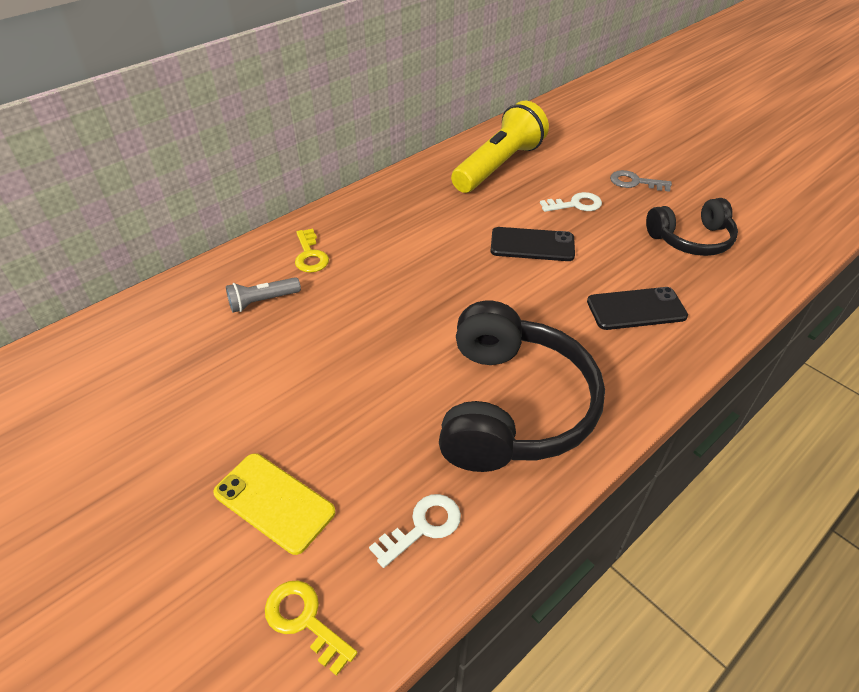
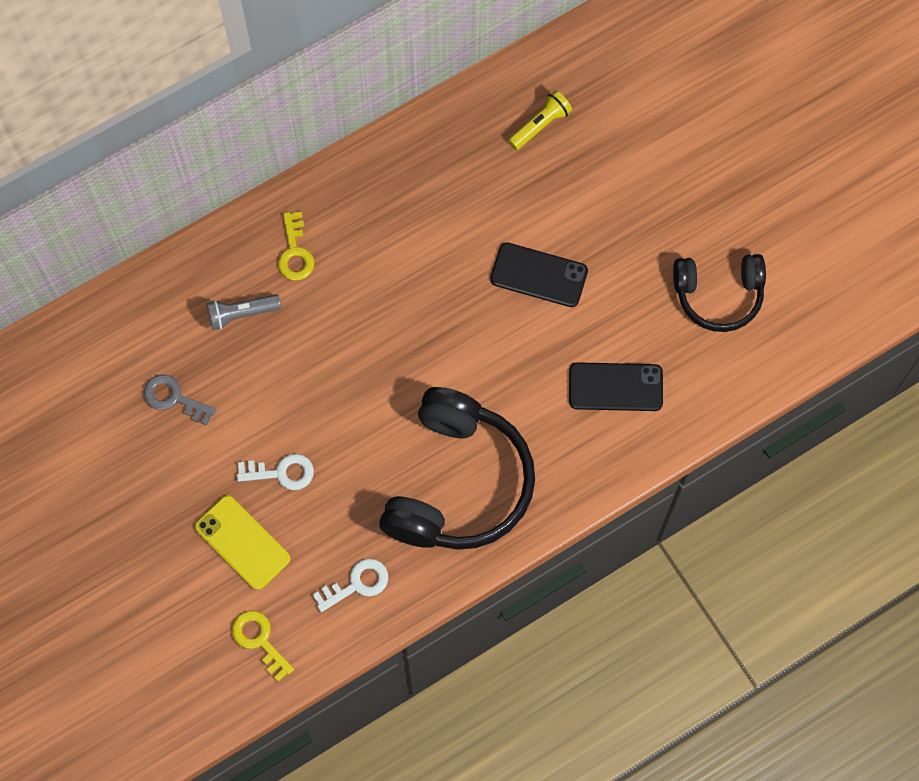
camera: 10 degrees right, 25 degrees up
yellow flashlight [451,101,549,193] -> yellow flashlight [508,90,572,150], size x0.47
white key [540,192,602,212] -> white key moved to [237,454,314,490]
grey key [610,170,672,192] -> grey key moved to [144,375,216,425]

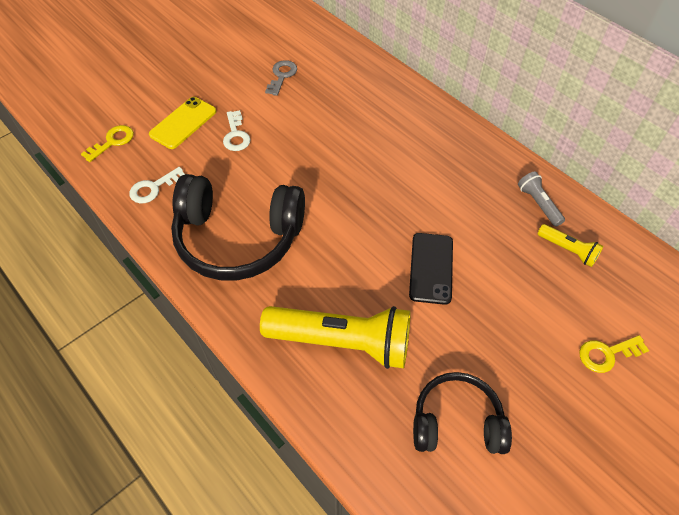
camera: 80 degrees right, 15 degrees down
grey flashlight [207,294,281,330] -> grey flashlight moved to [518,172,565,227]
yellow key [278,212,315,280] -> yellow key moved to [579,335,649,373]
white key [313,559,388,612] -> white key turned 90 degrees clockwise [129,167,185,203]
black phone [569,362,663,411] -> yellow flashlight [260,306,411,369]
black headphones [673,254,766,332] -> black headphones turned 105 degrees clockwise [413,372,512,454]

